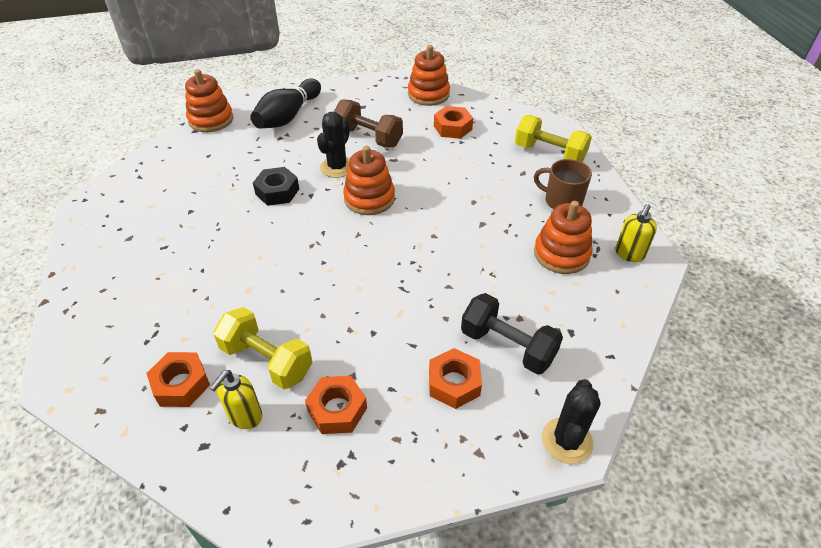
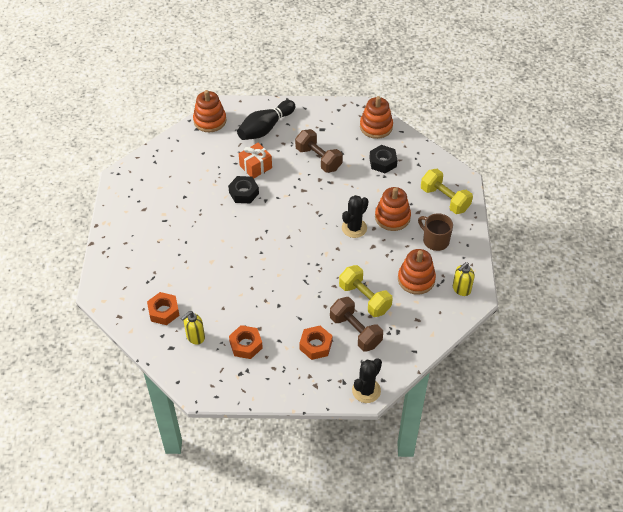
camera: 15 degrees right, 5 degrees up
yellow dumbbell [213,307,313,389] -> yellow dumbbell moved to [339,265,393,317]
black cactus [317,112,350,178] -> black cactus moved to [342,195,368,238]
orange stacking toy [343,146,395,215] -> orange stacking toy moved to [375,187,411,231]
orange nut [434,106,473,139] -> black nut [369,145,397,173]
black dumbbell [461,293,563,375] -> brown dumbbell [330,297,383,352]
none -> orange gift [239,143,272,179]

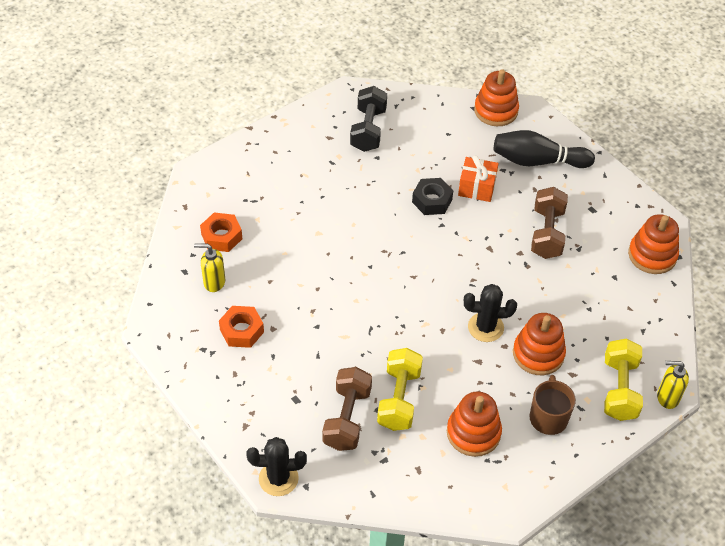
camera: 50 degrees right, 0 degrees up
orange nut [299,326,332,360] -> none
black nut [369,145,397,173] -> none
yellow soap dispenser [453,262,475,296] -> yellow soap dispenser moved to [657,361,689,409]
none -> black dumbbell [350,86,387,152]

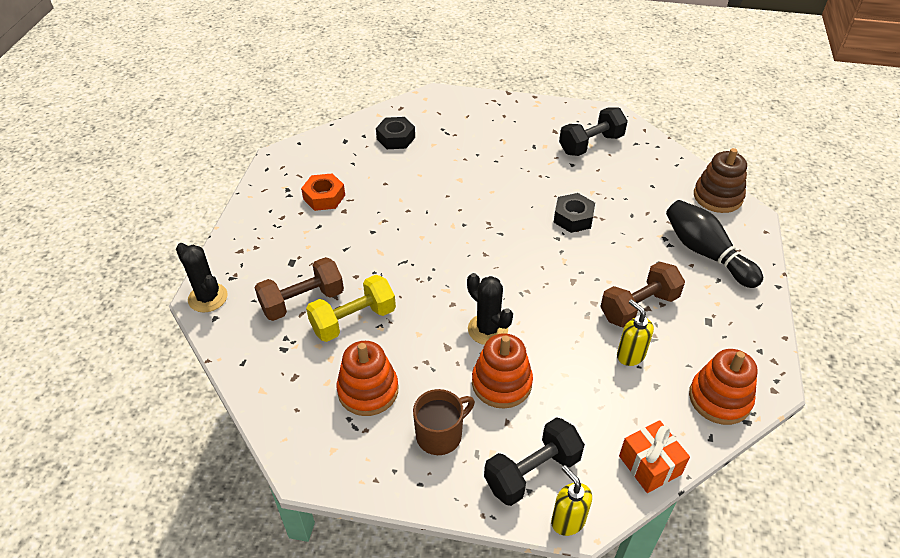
camera: 50 degrees right, 5 degrees down
yellow soap dispenser [194,243,225,292] -> yellow soap dispenser moved to [617,299,654,366]
orange nut [200,213,242,252] -> black nut [376,117,415,149]
orange gift [458,155,499,202] -> orange gift moved to [619,420,690,493]
orange stacking toy [474,69,519,126] -> brown stacking toy [694,148,747,213]
yellow dumbbell [604,338,643,421] -> black dumbbell [484,417,585,506]

